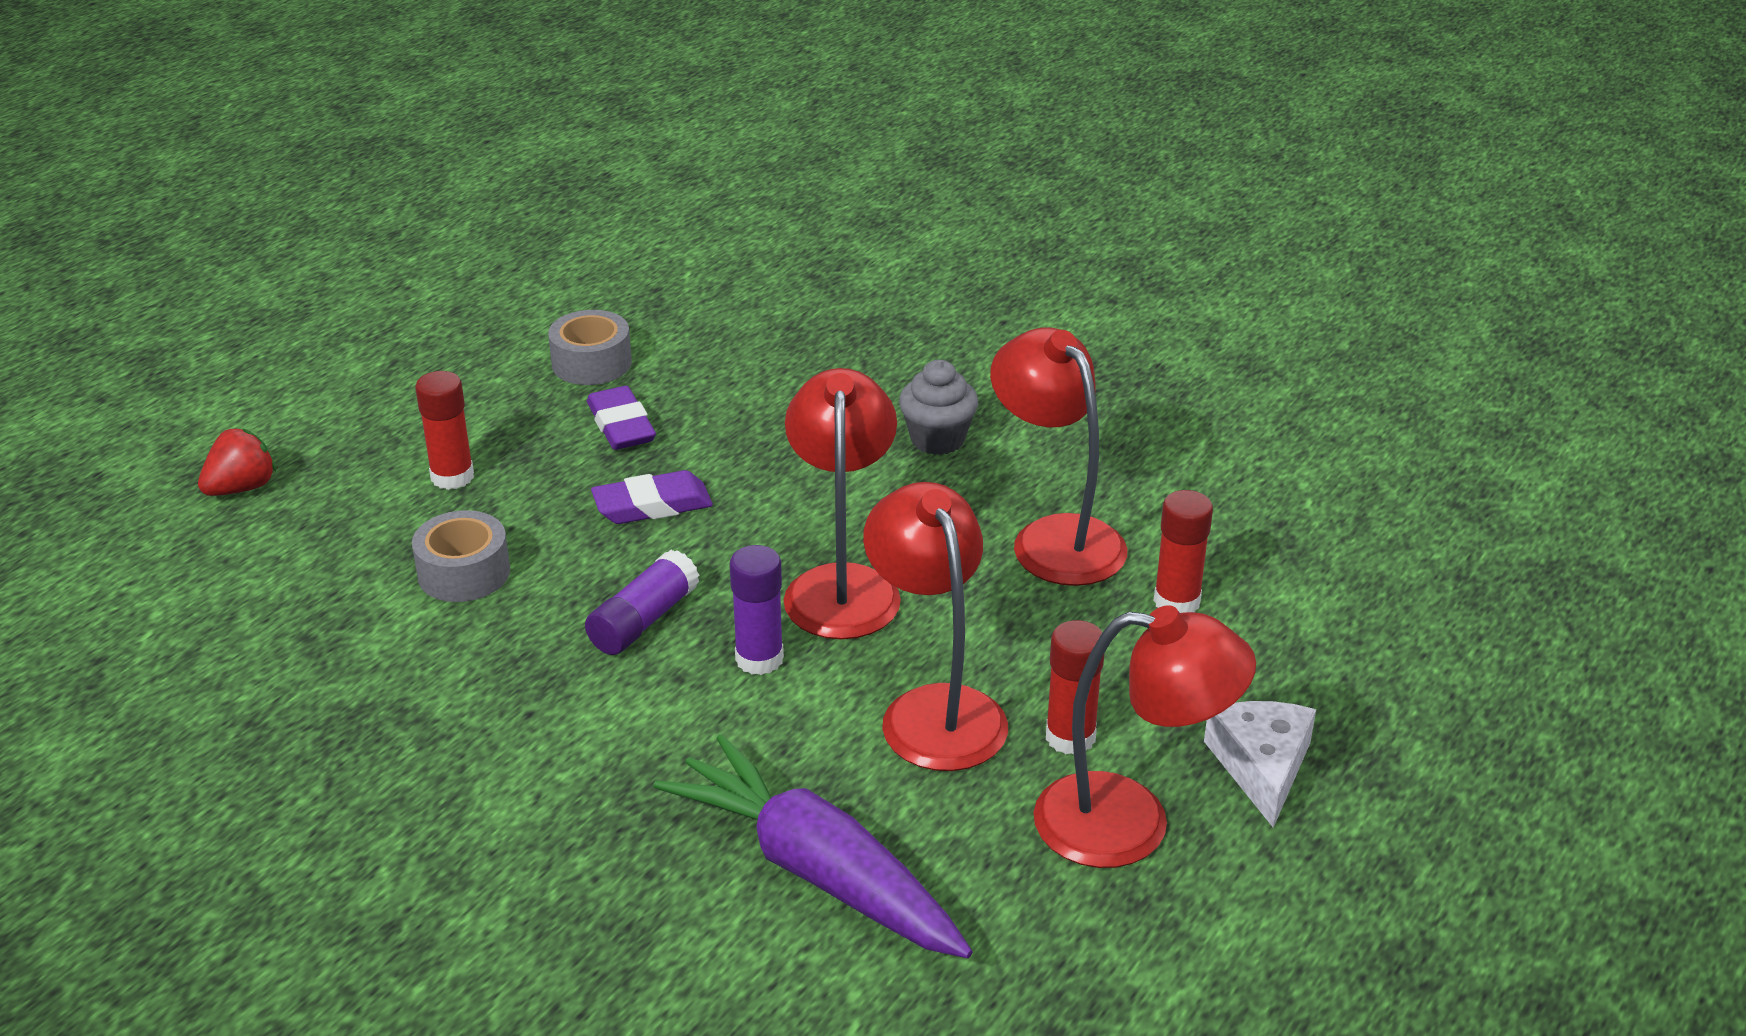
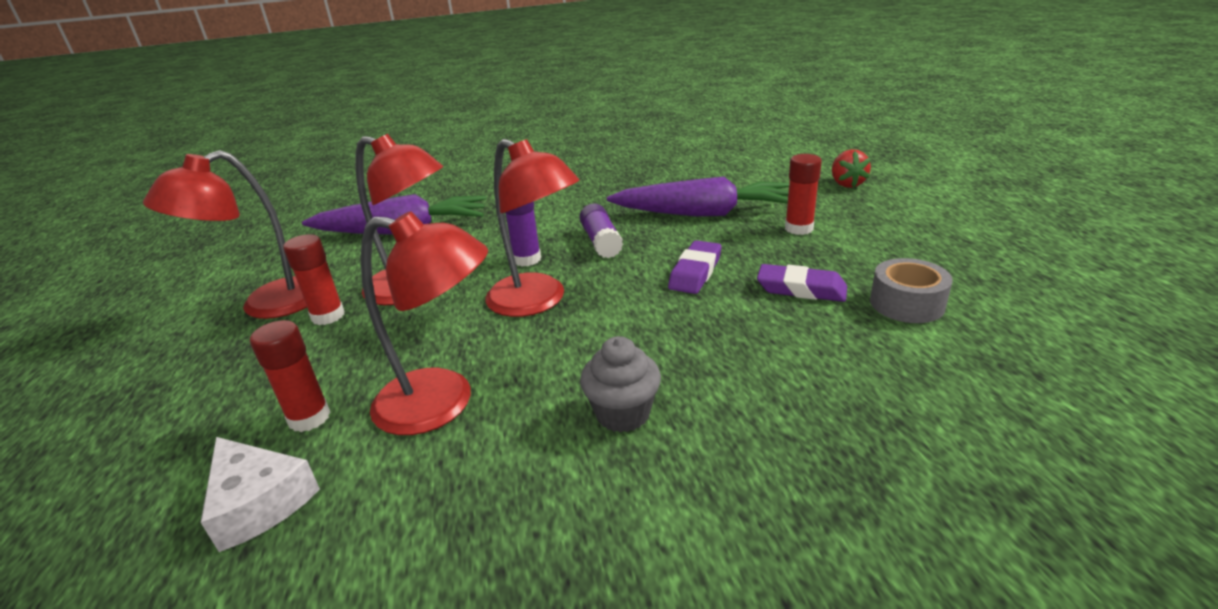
camera: 135 degrees right, 5 degrees down
grey tape [412,510,510,602] -> purple carrot [607,177,789,217]
white cheese [1204,701,1316,828] -> white cheese moved to [201,437,320,552]

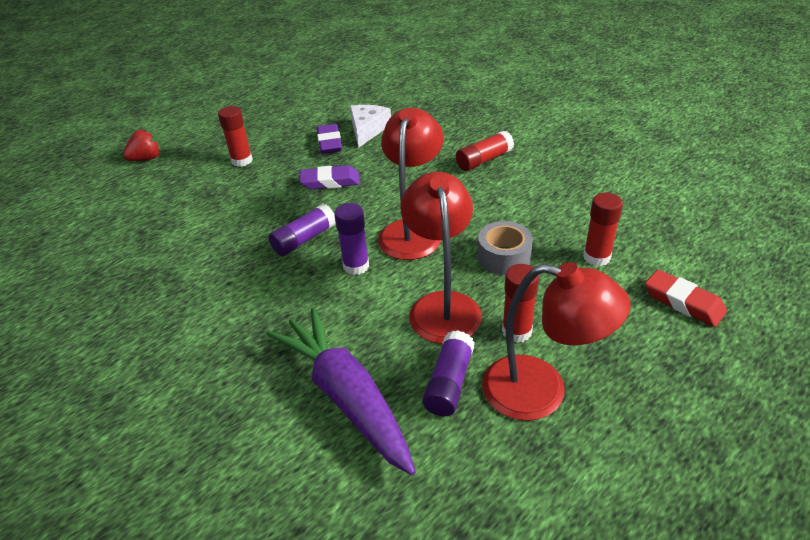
camera: 120 degrees left, 10 degrees up
white cheese [201,437,320,552] -> white cheese moved to [350,105,391,147]
red lamp [361,211,488,435] -> none
grey cupcake [580,336,661,433] -> red glue stick [456,131,514,171]
purple carrot [607,177,789,217] -> none
grey tape [870,258,953,323] -> grey tape moved to [478,221,533,275]
none -> purple glue stick [423,330,475,416]
none -> red eraser [645,270,727,327]

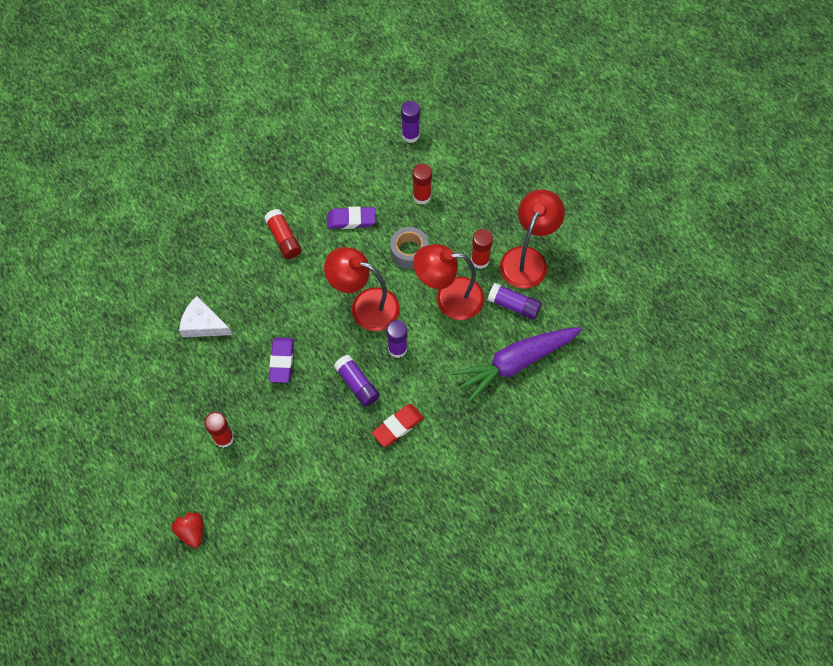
camera: 85 degrees left, 25 degrees up
purple eraser [317,124,342,154] -> purple eraser moved to [327,206,376,229]
red eraser [645,270,727,327] -> red eraser moved to [372,404,424,447]
none -> purple glue stick [401,101,420,143]

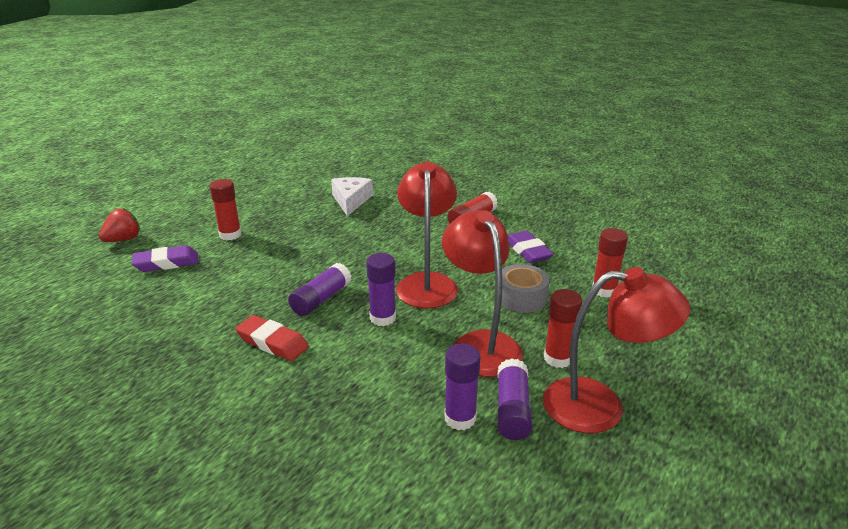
camera: 70 degrees right, 35 degrees down
purple eraser [269,337,294,383] -> purple eraser moved to [132,245,199,272]
purple glue stick [401,101,420,143] -> purple glue stick moved to [445,343,480,430]
purple carrot [451,327,582,403] -> none

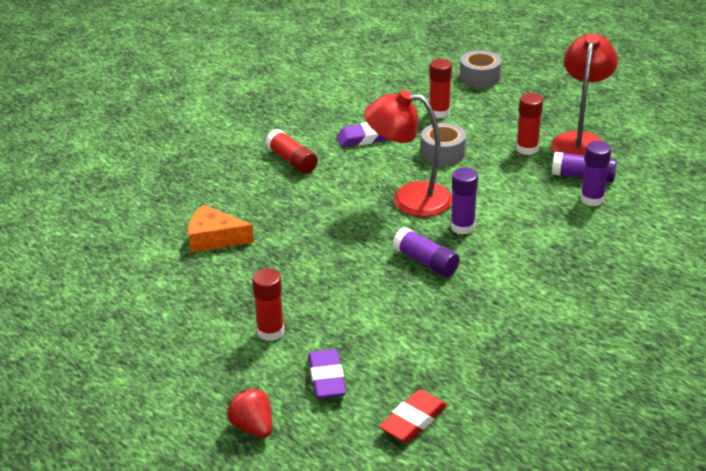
camera: 80 degrees left, 5 degrees up
red eraser [235,315,309,361] -> red eraser moved to [379,389,447,443]
white cheese [331,177,373,216] -> orange cheese [188,205,254,253]
red lamp [442,210,523,377] -> none
none -> grey tape [460,50,501,87]

